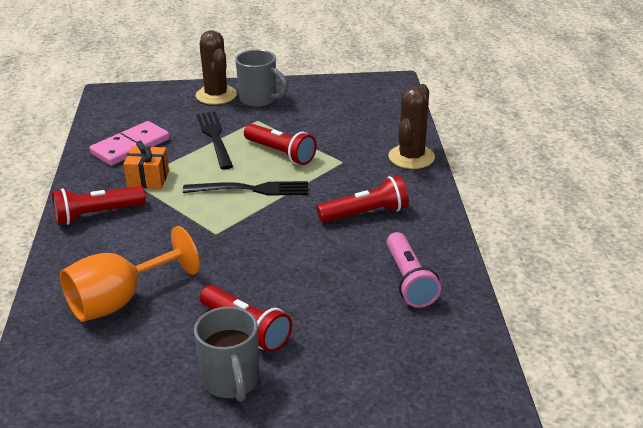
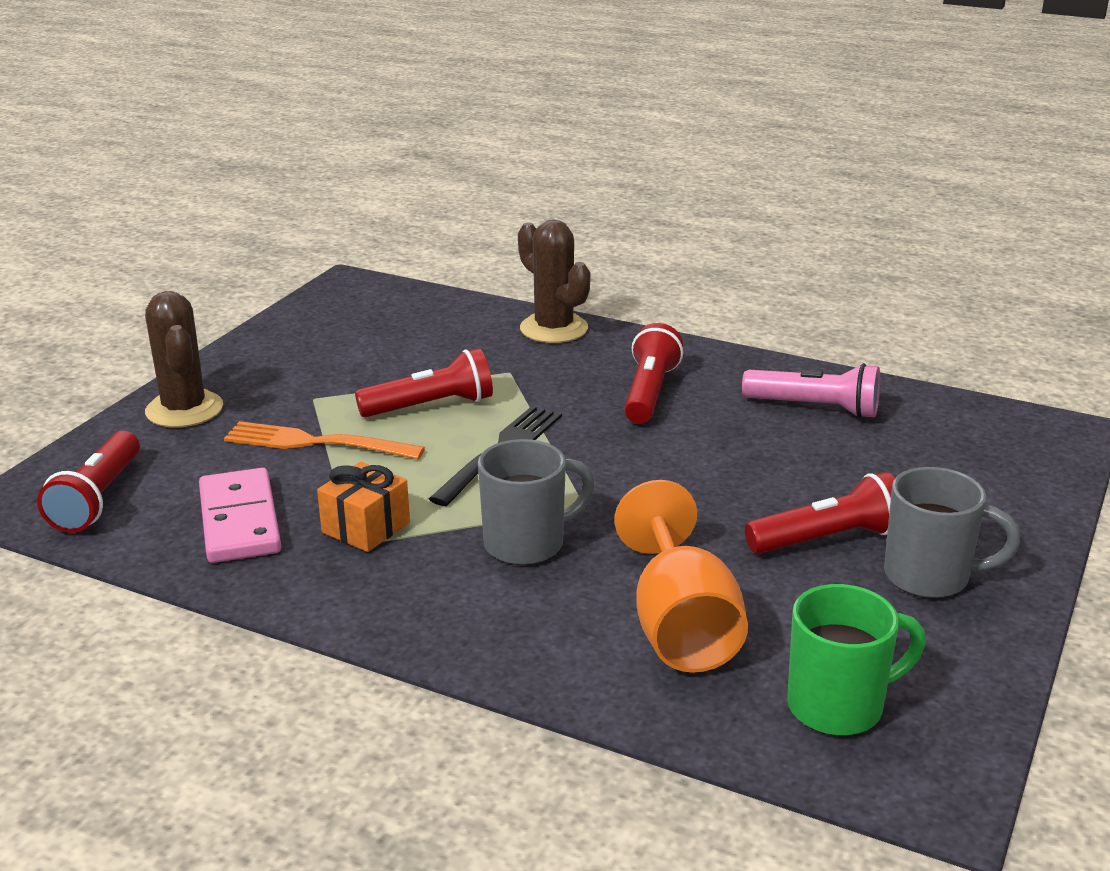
camera: 60 degrees left, 5 degrees down
red flashlight [52,186,146,225] -> red flashlight moved to [37,431,140,533]
brown cactus [196,30,237,105] -> brown cactus turned 60 degrees clockwise [145,291,223,427]
black fork [197,112,233,170] -> orange fork [224,421,425,459]
grey mug [235,50,288,107] -> grey mug moved to [478,439,595,565]
none -> green mug [787,584,926,736]

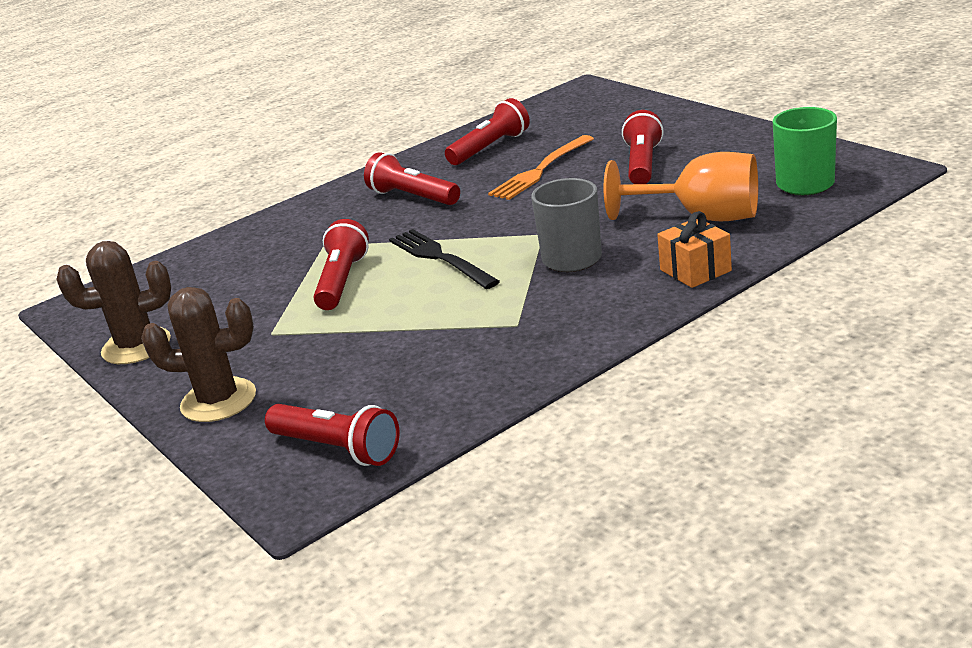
camera: 60 degrees left, 0 degrees up
pink domino [199,468,281,563] -> none
orange fork [224,421,425,459] -> orange fork moved to [488,135,594,200]
orange gift [317,462,410,552] -> orange gift moved to [657,211,732,288]
brown cactus [518,220,591,343] -> brown cactus moved to [57,241,171,364]
pink flashlight [742,363,880,418] -> red flashlight [445,98,530,165]
grey mug [884,467,1020,598] -> none

